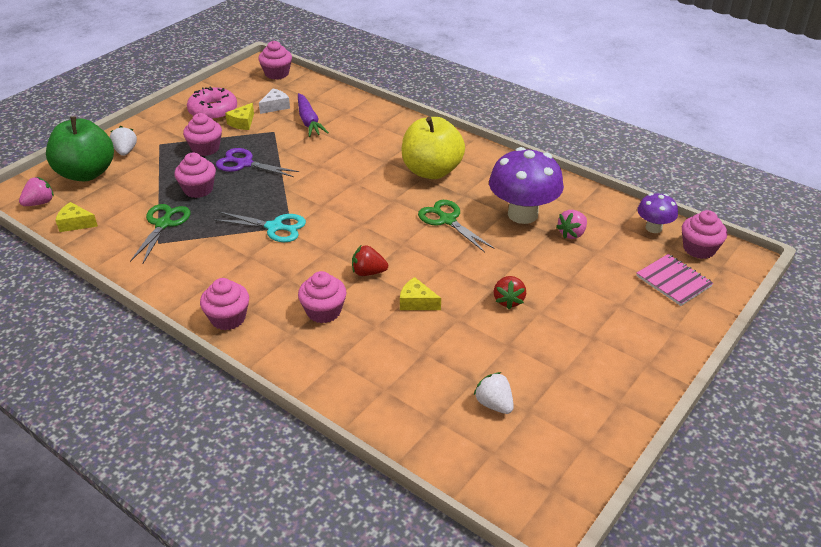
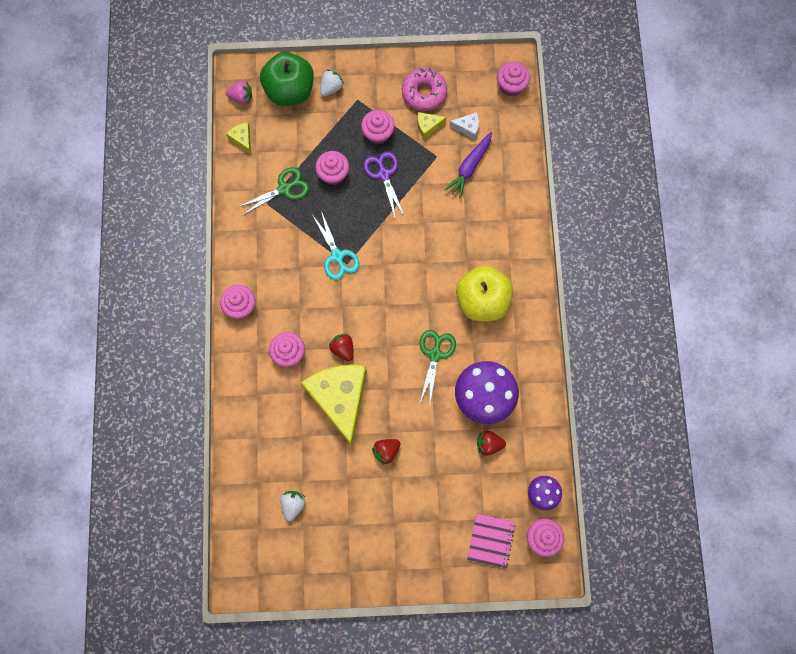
camera: 50 degrees right, 35 degrees up
yellow cheese [400,277,441,310] -> yellow cheese [301,365,367,446], size x2.49
pink strawberry [556,210,587,239] -> red strawberry [477,431,506,456]

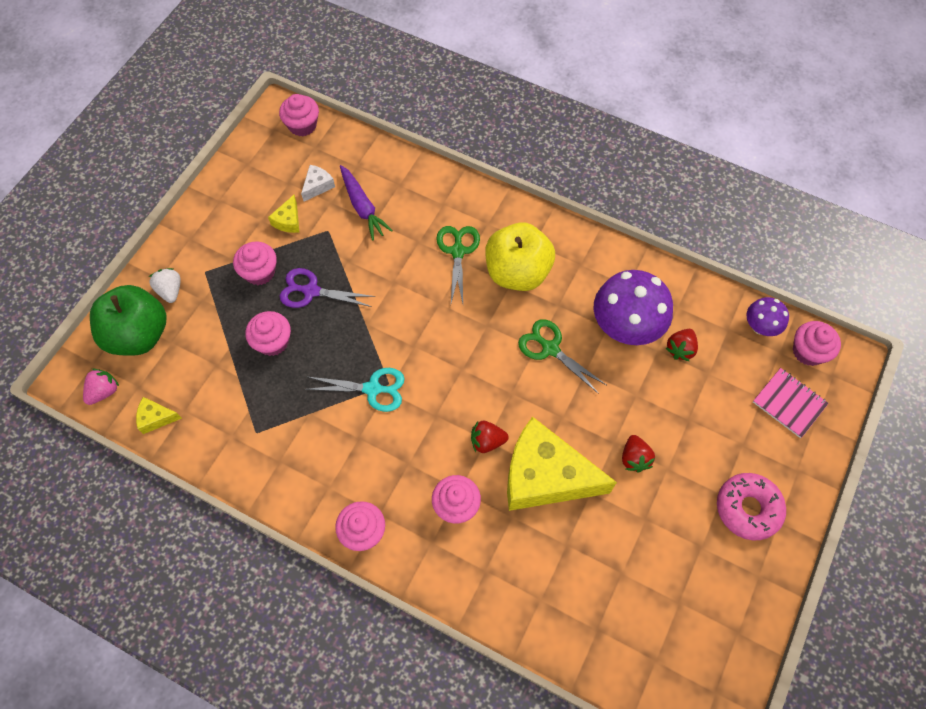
camera: 60 degrees left, 10 degrees down
green scissors [238,167,309,215] -> green scissors moved to [436,226,480,304]
white strawberry [280,491,305,521] -> none
pink donut [402,68,447,111] -> pink donut moved to [717,473,786,540]

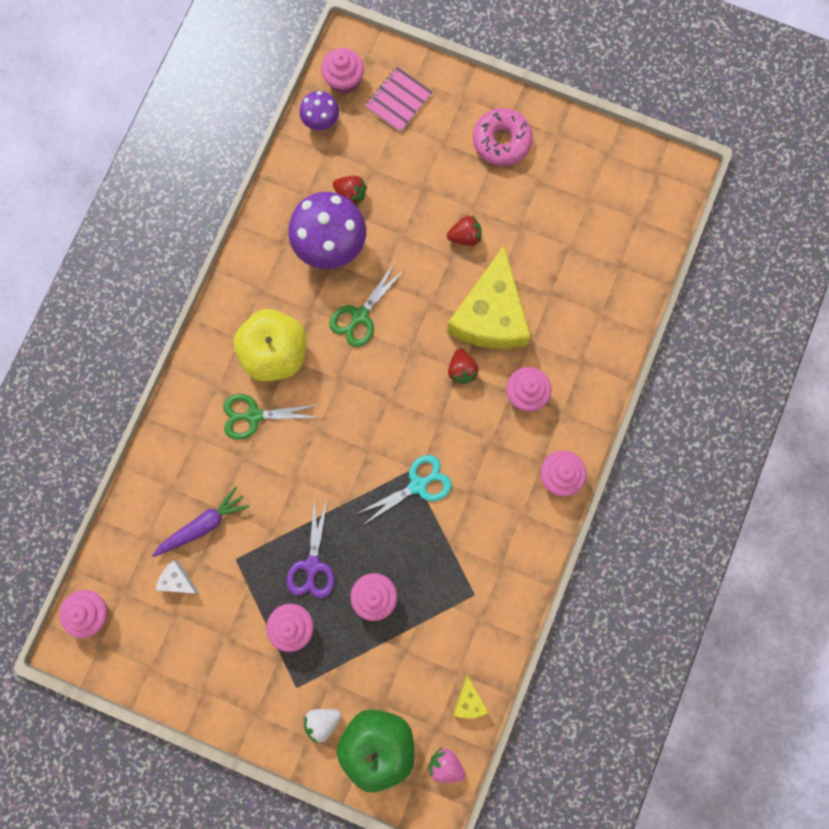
camera: 95 degrees left, 15 degrees up
yellow cheese [268,195,299,233] -> none
turquoise scissors [305,368,405,412] -> turquoise scissors turned 60 degrees clockwise [356,455,452,525]

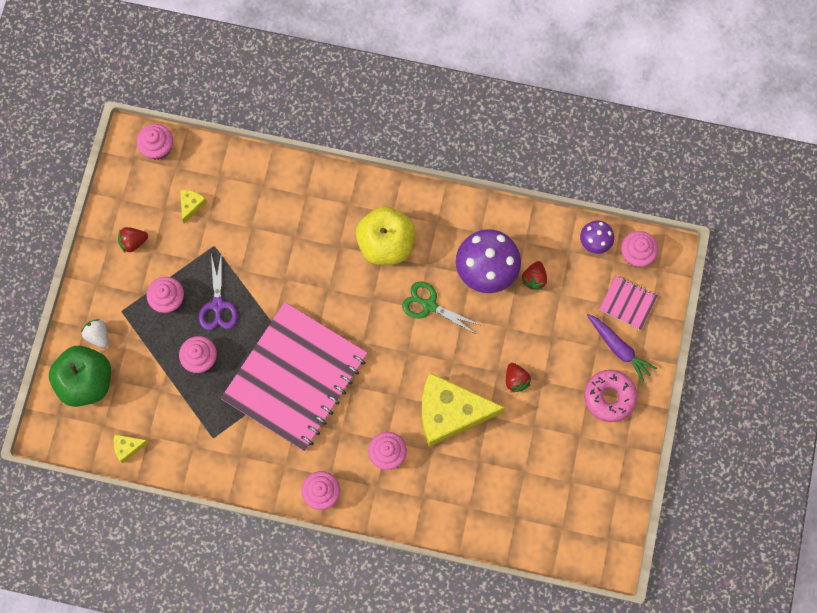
camera: 80 degrees right, 5 degrees down
purple carrot [152,486,250,557] -> purple carrot moved to [587,314,657,382]
white cheese [156,560,199,594] -> yellow cheese [180,190,207,224]
green scissors [223,394,318,440] -> none
purple scissors [287,498,334,598] -> purple scissors turned 90 degrees counterclockwise [199,251,238,330]
turquoise scissors [356,455,452,525] -> pink notebook [221,302,368,451]
pink strawberry [428,747,465,783] -> none
red strawberry [448,349,479,384] -> red strawberry moved to [118,227,148,252]

